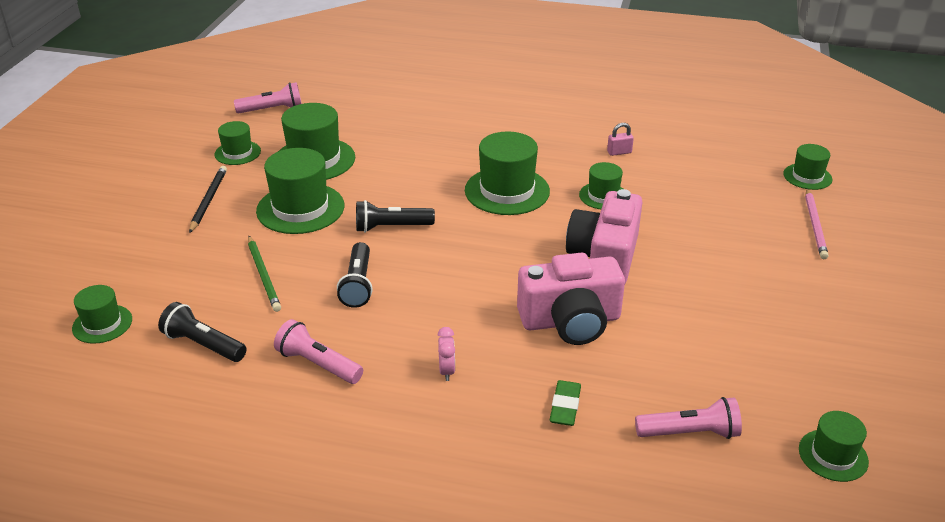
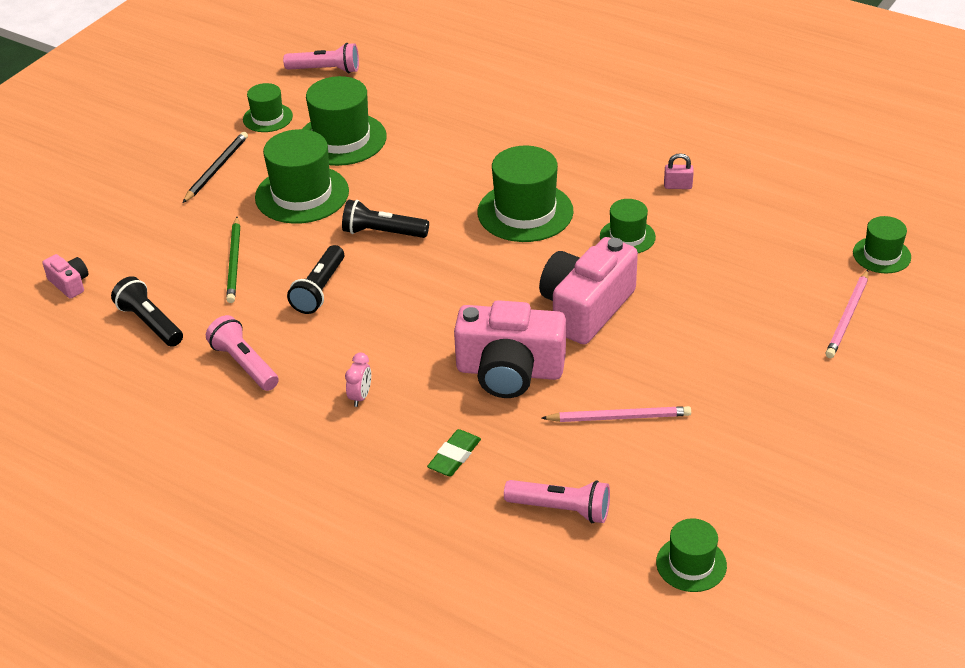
camera: 20 degrees right, 5 degrees up
green hat [72,285,132,344] -> pink camera [42,254,89,299]
none -> pink pencil [541,406,691,422]

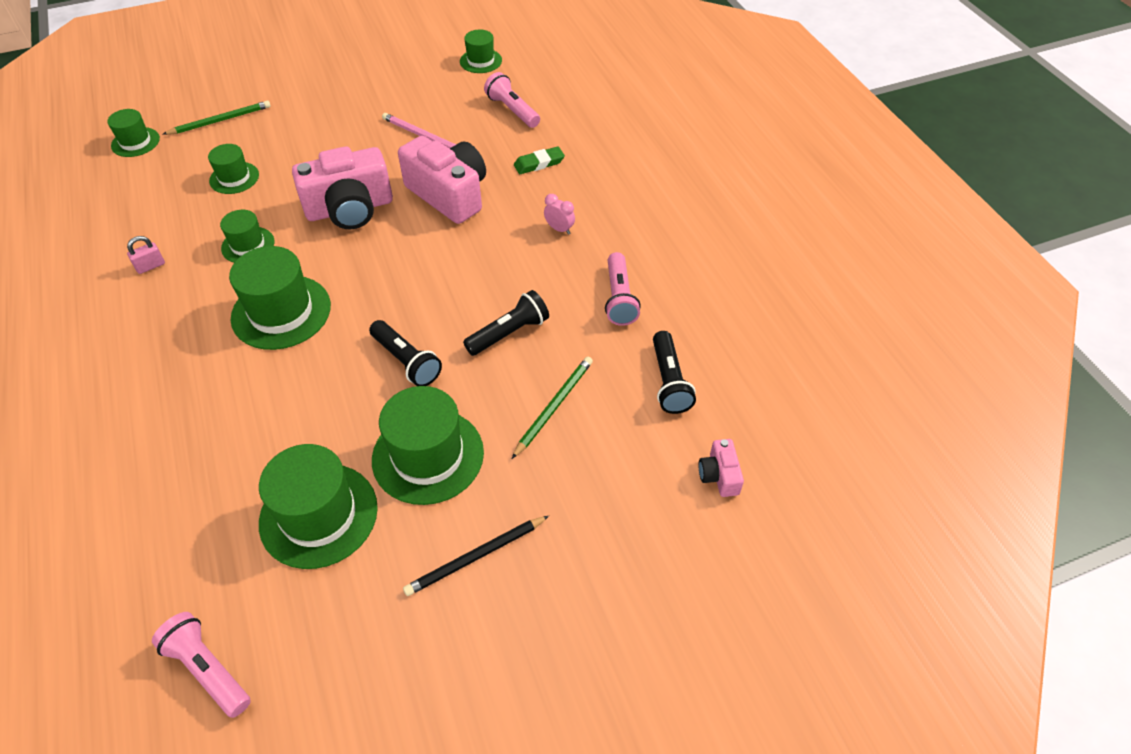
camera: 145 degrees left, 10 degrees up
green hat [243,83,293,132] -> green hat moved to [208,144,259,194]
pink clock [345,353,371,407] -> pink clock turned 75 degrees clockwise [544,194,575,235]
pink padlock [664,153,694,189] -> pink padlock turned 75 degrees counterclockwise [127,236,165,274]
pink pencil [826,270,869,358] -> green pencil [162,101,271,135]

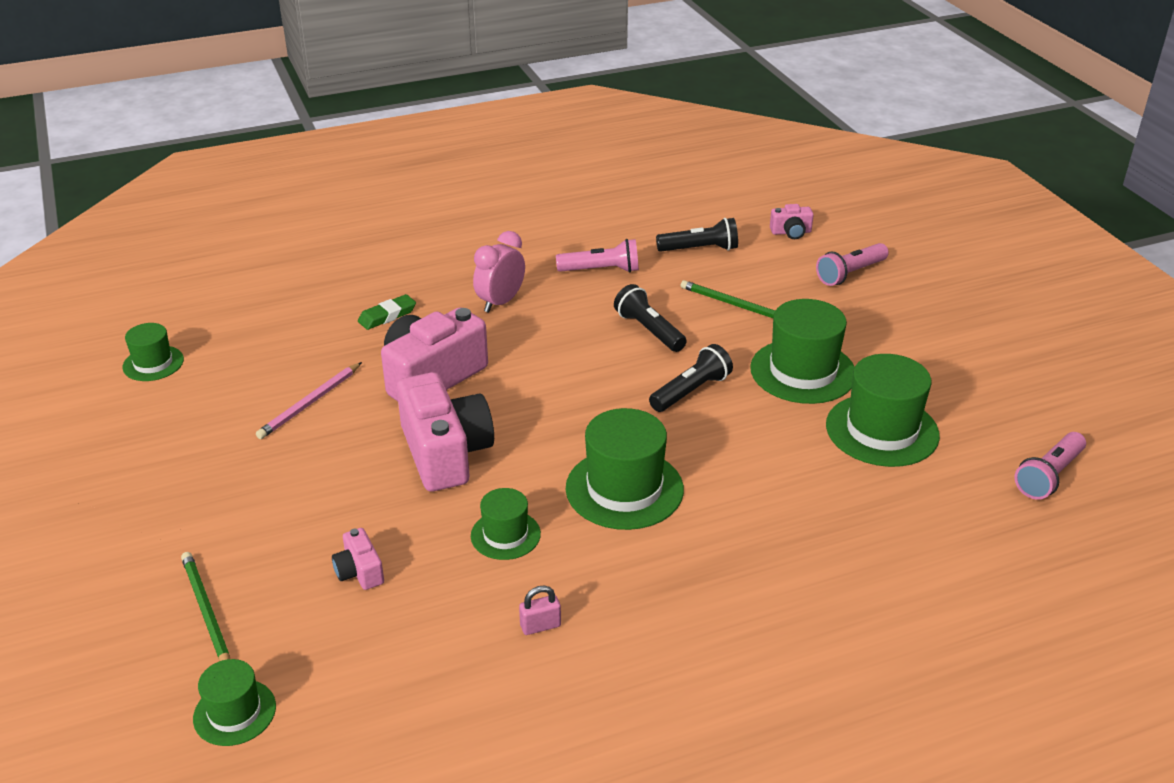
camera: 90 degrees left, 15 degrees down
pink padlock [127,236,165,274] -> pink padlock turned 75 degrees counterclockwise [519,586,561,635]
green hat [208,144,259,194] -> pink camera [332,528,384,590]
black pencil [403,516,549,596] -> none
pink flashlight [484,72,540,128] -> pink flashlight moved to [816,243,889,286]
green eraser [514,146,565,174] -> green eraser turned 75 degrees clockwise [358,294,416,330]
pink clock [544,194,575,235] -> pink clock [473,231,525,313], size x1.71

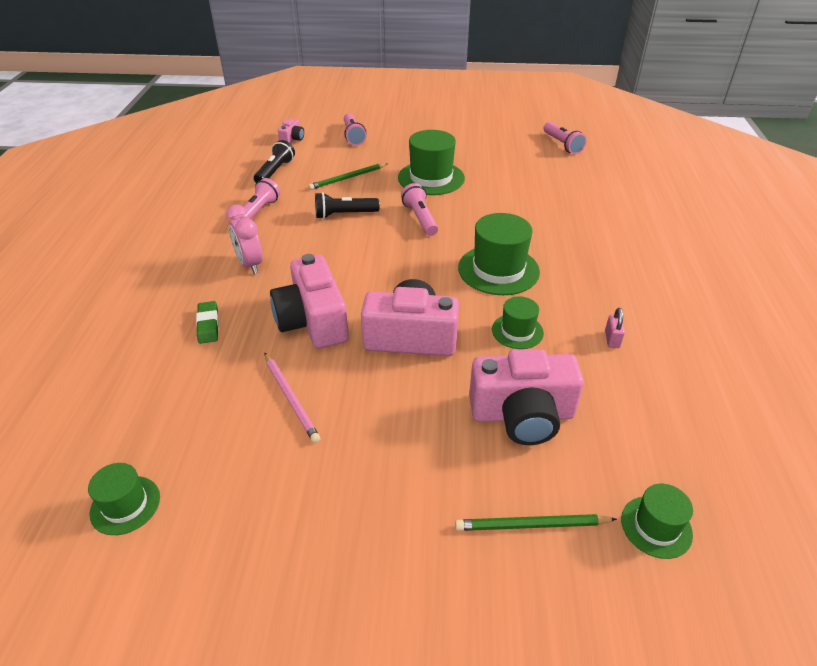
camera: 65 degrees left, 5 degrees up
pink camera [332,528,384,590] -> pink camera [469,349,584,445], size x2.19
black flashlight [649,344,733,412] -> pink flashlight [401,183,438,236]
green hat [826,354,940,467] -> none

